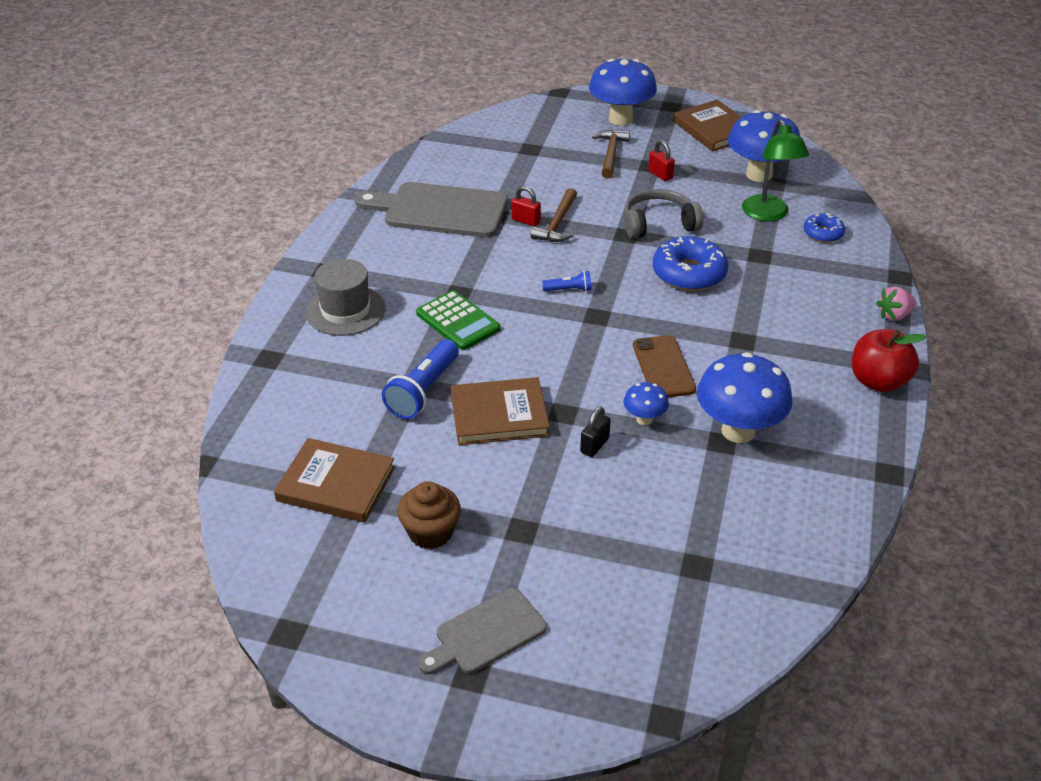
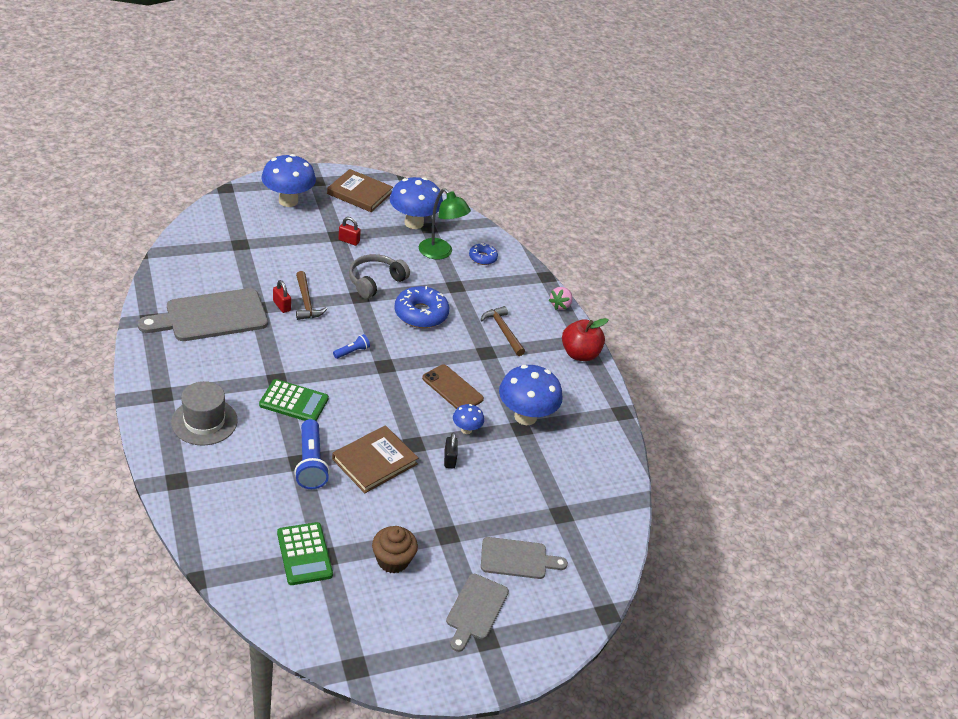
camera: 40 degrees left, 0 degrees up
brown book [274,438,395,523] -> green calculator [277,522,333,585]
red padlock [511,186,541,226] -> red padlock turned 60 degrees clockwise [273,280,291,313]
brown hammer [592,130,630,178] -> brown hammer moved to [481,306,525,356]
none -> grey cutting board [481,537,568,579]

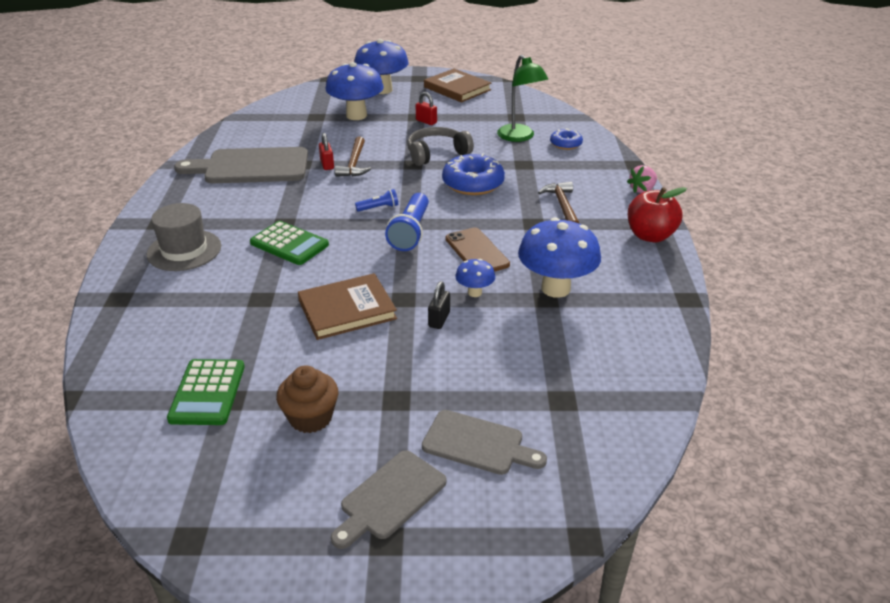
camera: 25 degrees right, 5 degrees down
blue flashlight [294,419,330,489] -> blue flashlight moved to [385,193,429,251]
blue mushroom [390,177,443,229] -> blue mushroom moved to [325,62,384,120]

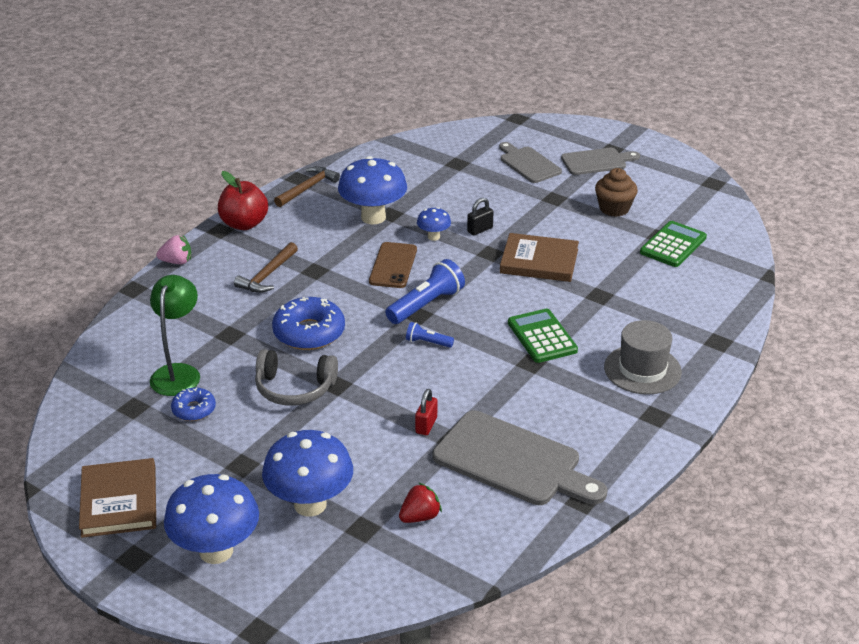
camera: 145 degrees left, 0 degrees up
brown hammer [335,136,371,177] -> brown hammer moved to [274,166,340,207]
red padlock [416,92,437,125] -> none
blue donut [550,128,583,150] -> blue donut moved to [171,387,216,421]
none -> red strawberry [399,482,442,523]

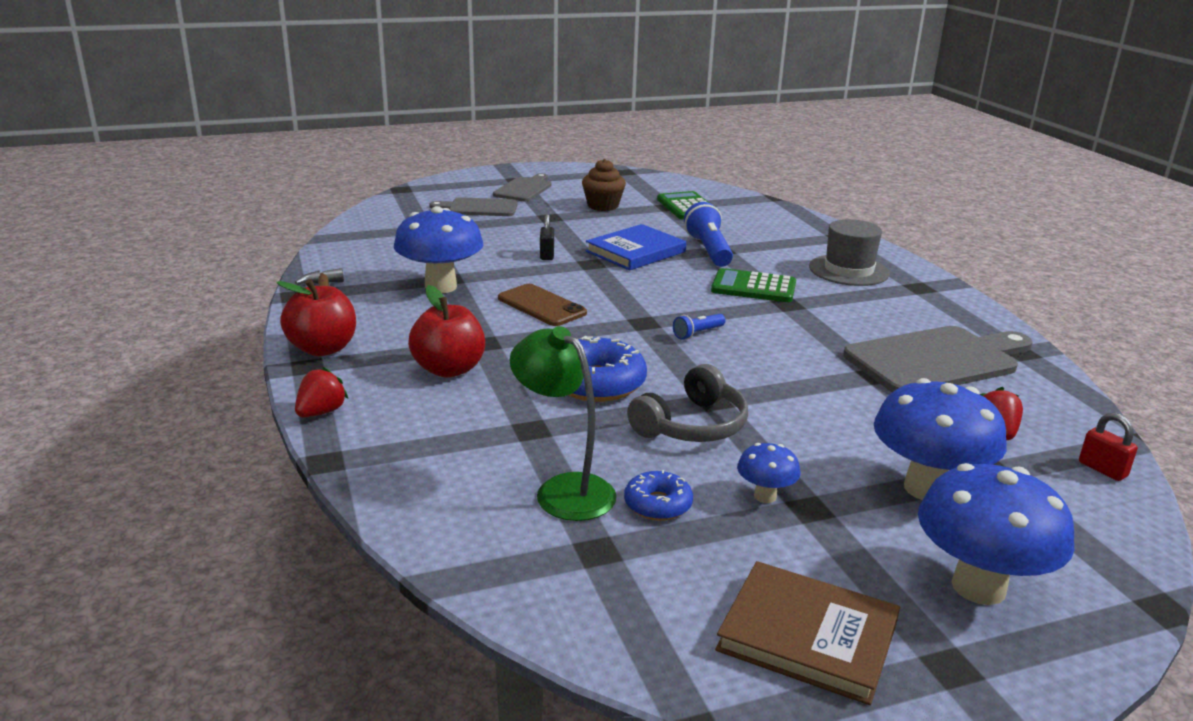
camera: 55 degrees left, 10 degrees down
pink strawberry [156,235,191,264] -> red strawberry [295,367,348,417]
brown hammer [234,242,298,293] -> red apple [408,285,485,378]
blue flashlight [385,259,465,324] -> blue flashlight moved to [684,202,733,267]
red padlock [415,389,437,435] -> red padlock moved to [1079,413,1138,481]
blue mushroom [417,207,451,241] -> blue mushroom moved to [737,443,801,503]
brown book [500,233,579,282] -> blue book [586,224,686,270]

